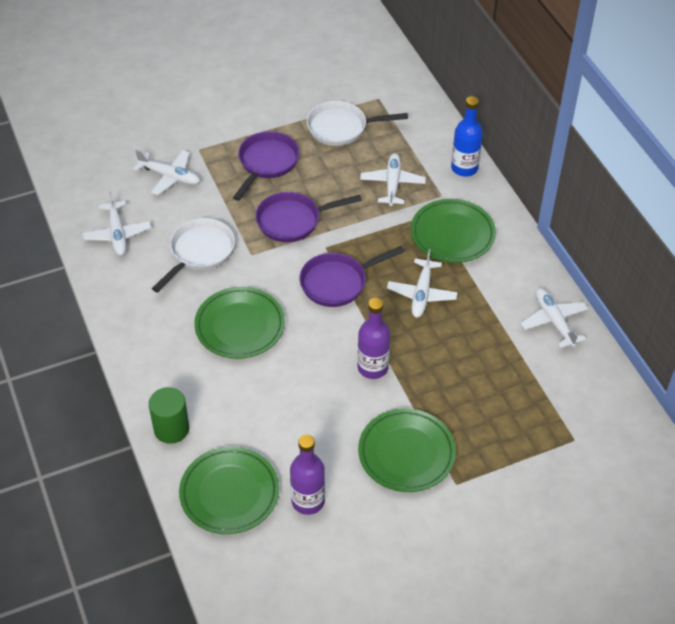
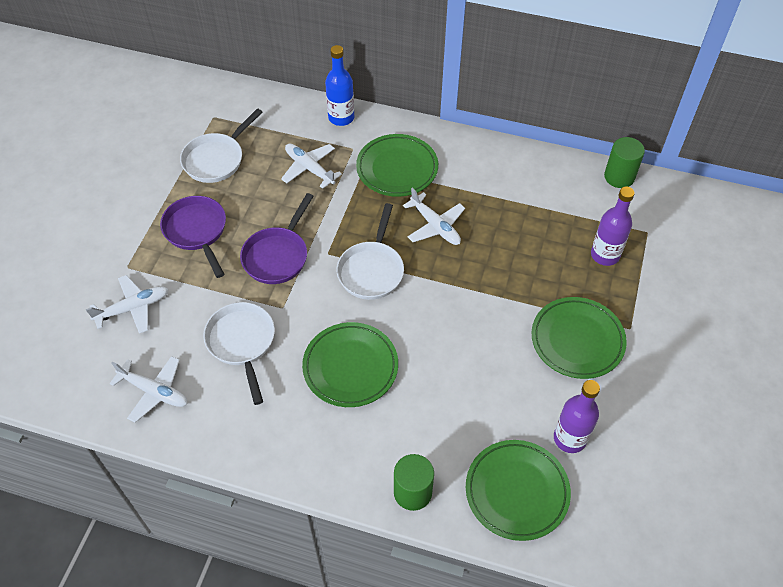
camera: 50 degrees left, 5 degrees up
purple pan [300,246,405,307] -> white pan [337,203,404,300]
purple bottle [357,298,390,379] -> purple bottle moved to [591,186,635,266]
white plane [521,288,588,348] -> none
none -> green cylinder [604,137,645,188]

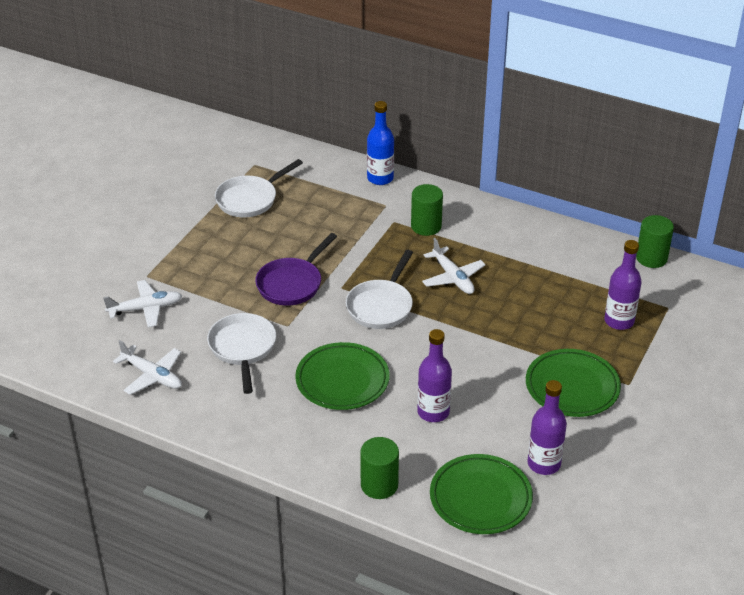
camera: 10 degrees right, 15 degrees down
purple pan [160,196,226,278] -> none
white plane [281,144,342,189] -> none
green plate [356,134,438,197] -> green cylinder [411,184,443,236]
none -> purple bottle [417,329,452,422]

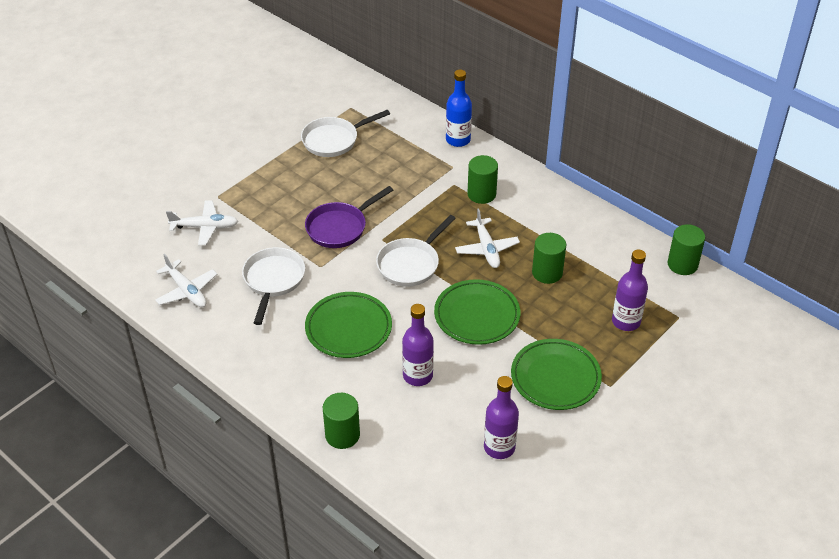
camera: 15 degrees right, 5 degrees up
green plate [430,454,533,534] -> green plate moved to [434,279,520,345]
none -> green cylinder [532,233,566,284]

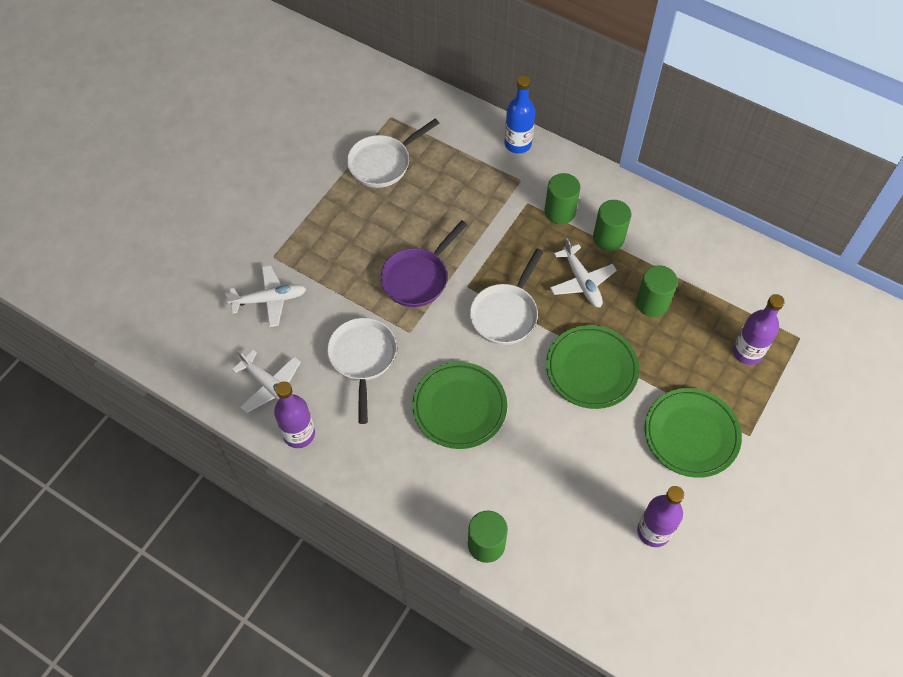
camera: 10 degrees left, 15 degrees up
purple bottle [402,304,434,386] -> purple bottle moved to [274,381,315,448]
green cylinder [668,224,705,275] -> green cylinder moved to [593,200,631,251]

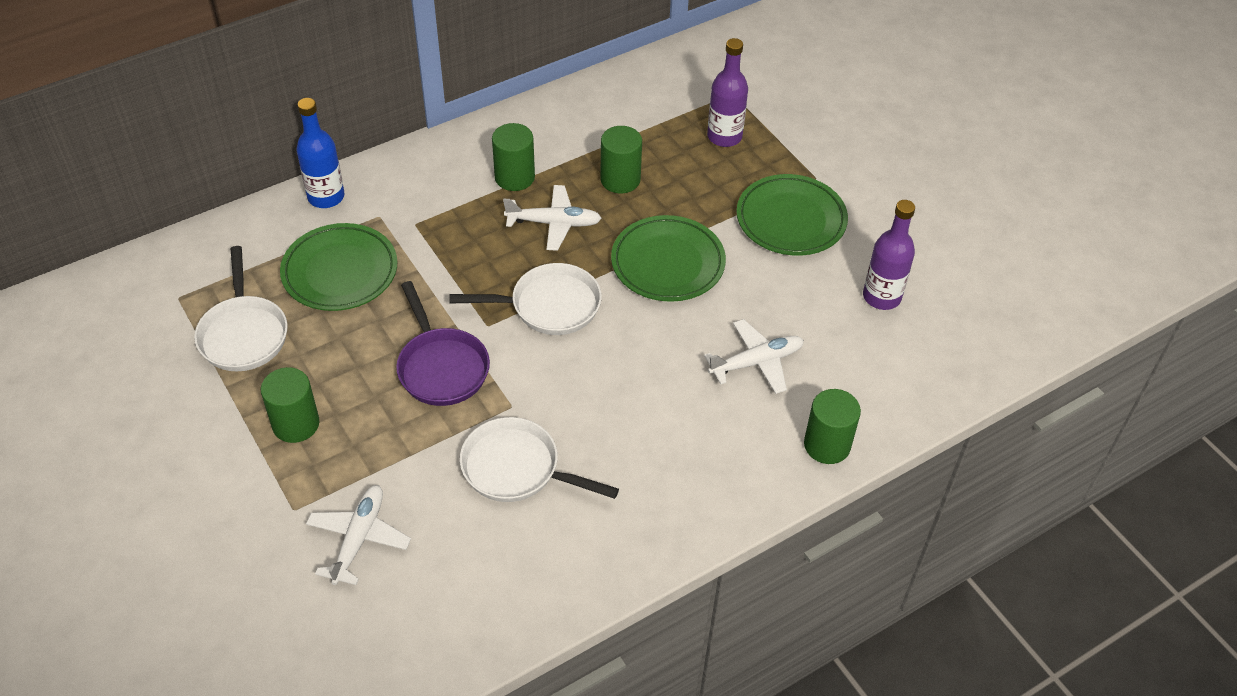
camera: 65 degrees left, 10 degrees down
white plane [232,350,301,413] -> white plane moved to [704,319,804,394]
purple bottle [274,381,315,448] -> none
green plate [412,362,507,449] -> green plate moved to [280,223,397,311]
white pan [470,249,544,345] -> white pan turned 60 degrees counterclockwise [449,263,602,335]
green cylinder [545,173,581,224] -> green cylinder moved to [261,367,319,443]

